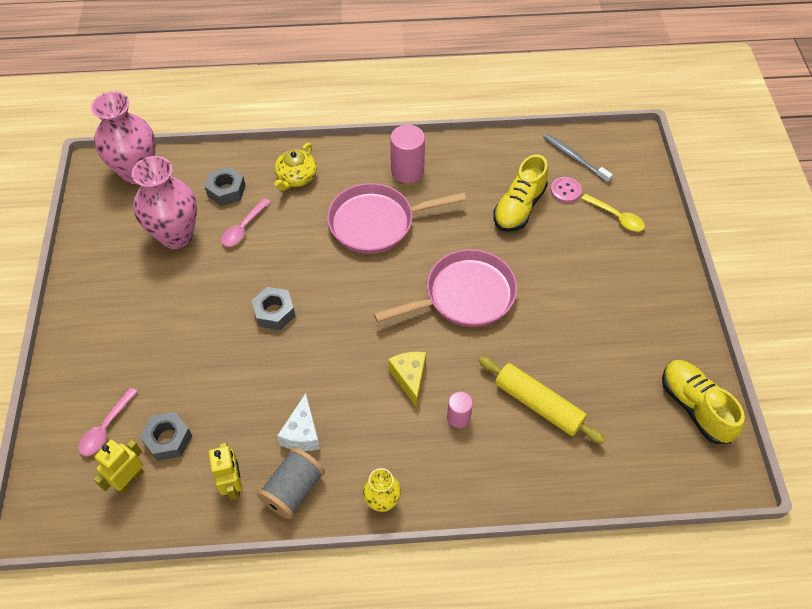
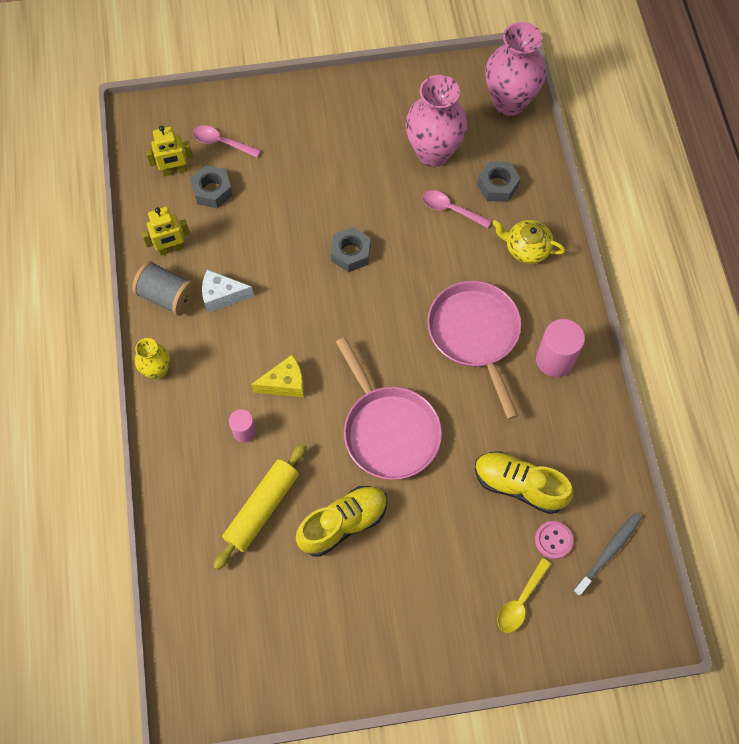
camera: 85 degrees right, 10 degrees up
yellow robot [93,439,144,494] -> yellow robot turned 135 degrees clockwise [146,126,193,177]
yellow shoe [662,360,745,444] -> yellow shoe moved to [296,486,388,557]

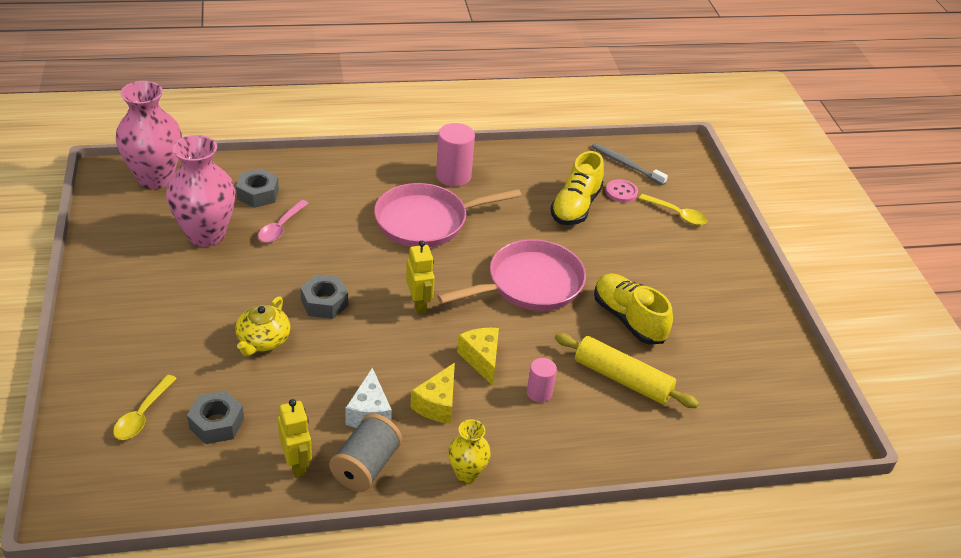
camera: 95 degrees left, 25 degrees down
yellow robot [146,126,193,177] -> yellow robot moved to [406,241,435,314]
pink spoon [193,125,261,157] -> yellow spoon [113,374,177,440]
yellow teapot [492,220,565,264] -> yellow teapot moved to [235,296,291,356]
none -> yellow cheese [410,363,455,424]

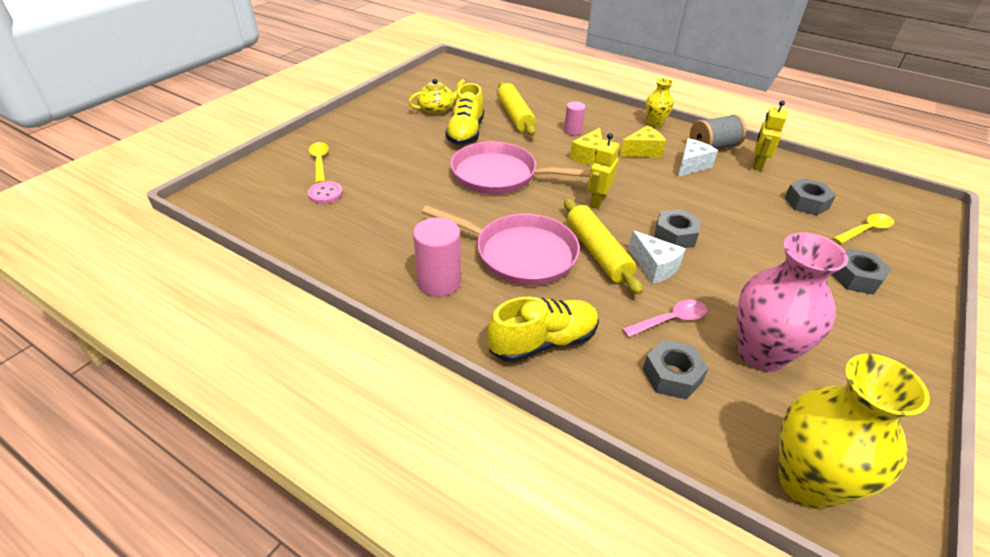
camera: 135 degrees left, 0 degrees up
pink vase [116,81,182,189] -> yellow vase [779,354,930,509]
yellow teapot [235,296,291,356] -> yellow teapot moved to [408,79,465,114]
yellow shoe [550,151,604,225] -> yellow shoe moved to [487,297,599,363]
grey toothbrush [591,143,668,185] -> none
none -> yellow rolling pin [564,198,643,295]
none -> white cheese [628,230,686,284]
none -> grey nut [831,248,892,295]

